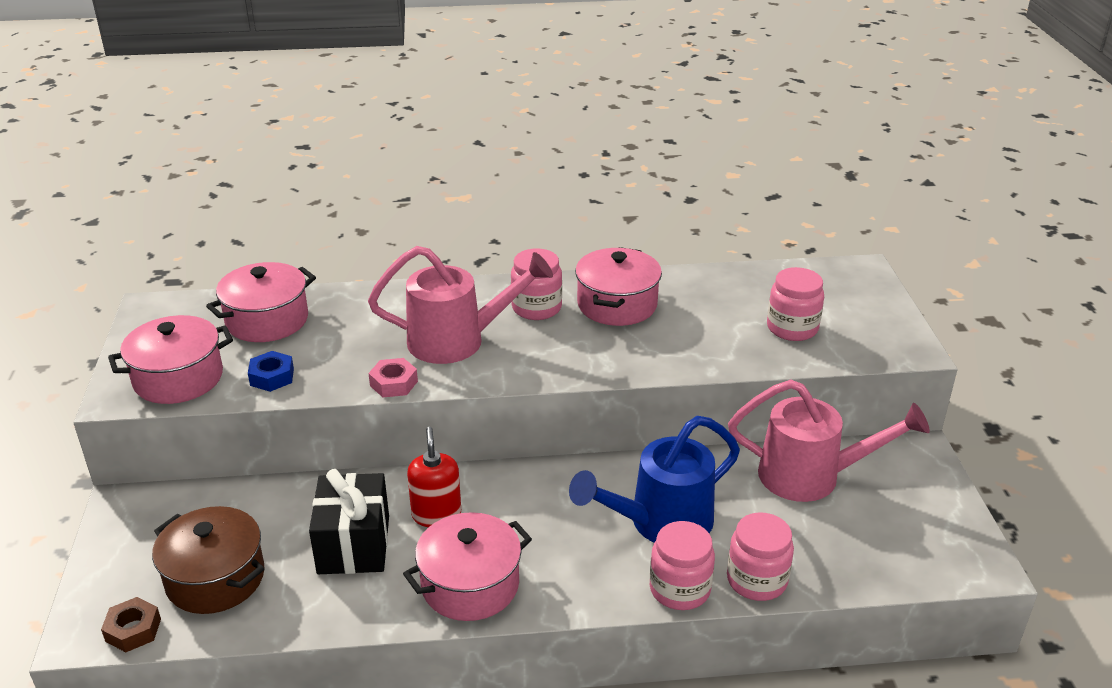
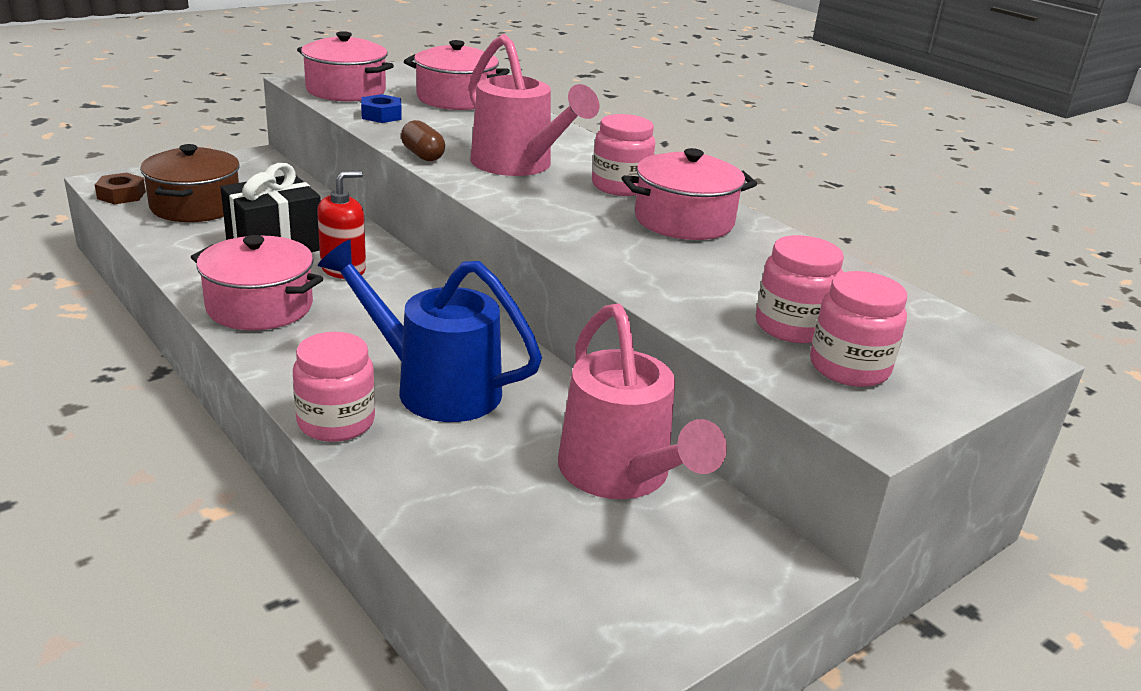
camera: 55 degrees right, 5 degrees down
pink nut [368,358,418,397] -> brown capsule [401,120,445,161]
pink jar [727,512,794,601] -> pink jar moved to [810,271,907,387]

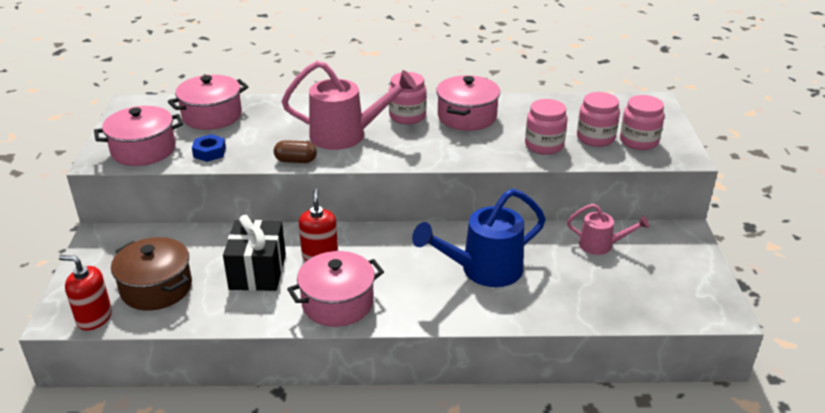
camera: 50 degrees left, 5 degrees up
brown nut [95,173,146,204] -> red soap dispenser [59,255,112,331]
pink jar [293,332,375,442] -> pink jar moved to [525,99,567,155]
pink watering can [558,304,727,499] -> pink watering can [567,204,649,255], size x0.56

